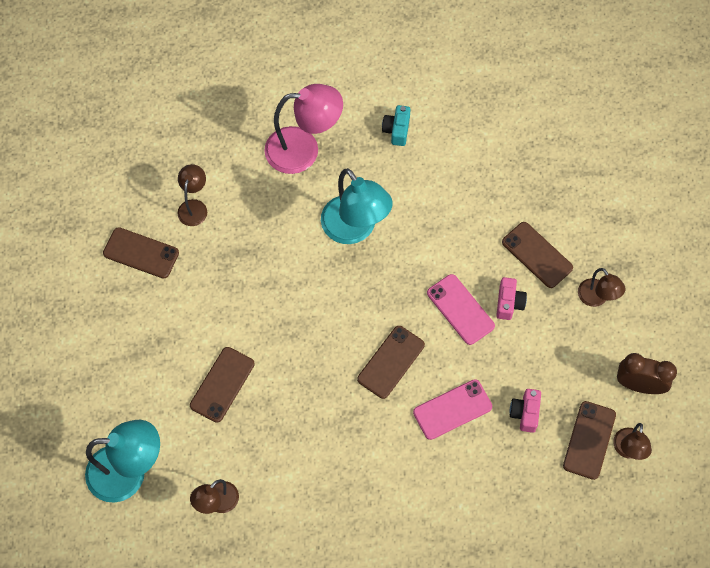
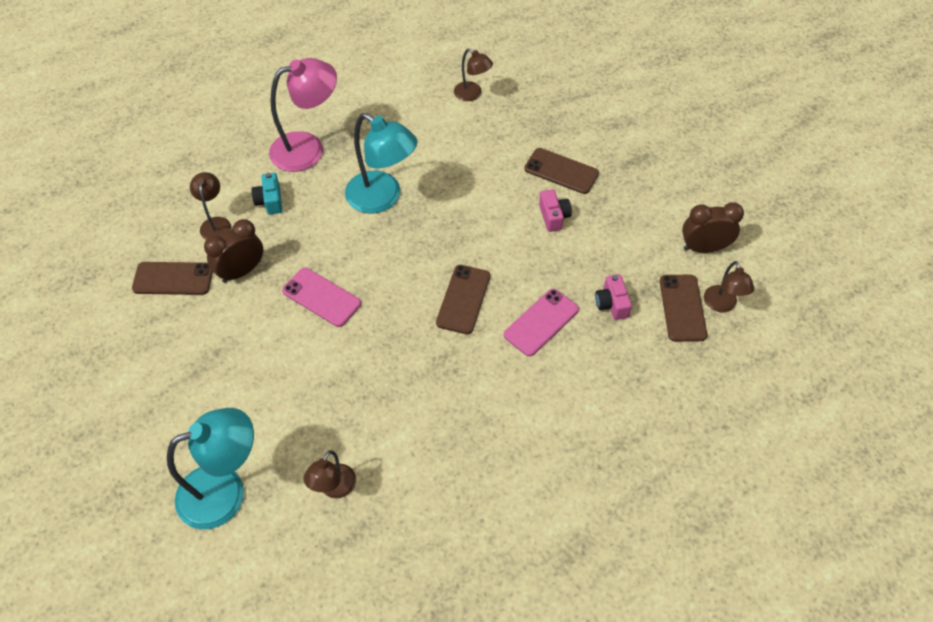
camera: 20 degrees left, 10 degrees down
brown phone [190,347,255,423] -> none
turquoise camera [382,105,411,146] -> turquoise camera moved to [251,173,282,215]
pink phone [427,274,495,345] -> pink phone moved to [282,268,361,327]
brown lamp [578,268,626,307] -> brown lamp moved to [454,48,493,101]
none -> brown clock [204,219,263,283]

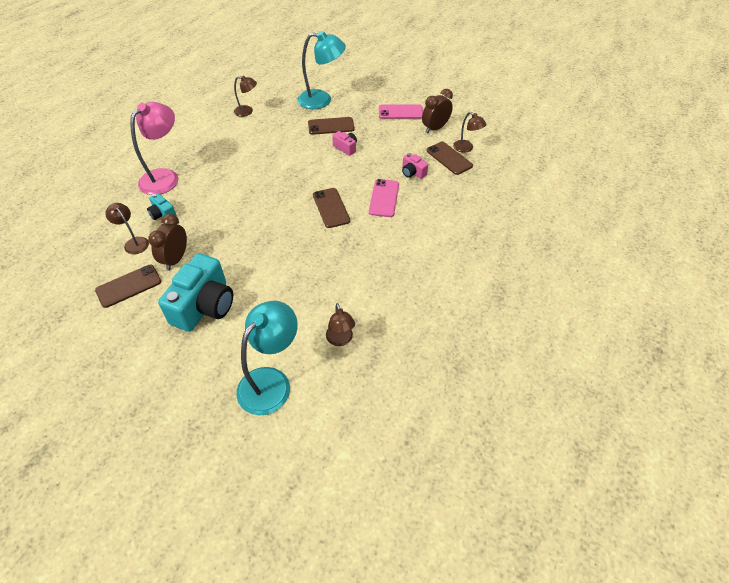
camera: 35 degrees left, 5 degrees down
pink phone [282,268,361,327] -> pink phone moved to [379,104,423,119]
turquoise lamp [345,113,418,213] -> turquoise lamp moved to [298,31,346,109]
none -> turquoise camera [158,253,233,332]

